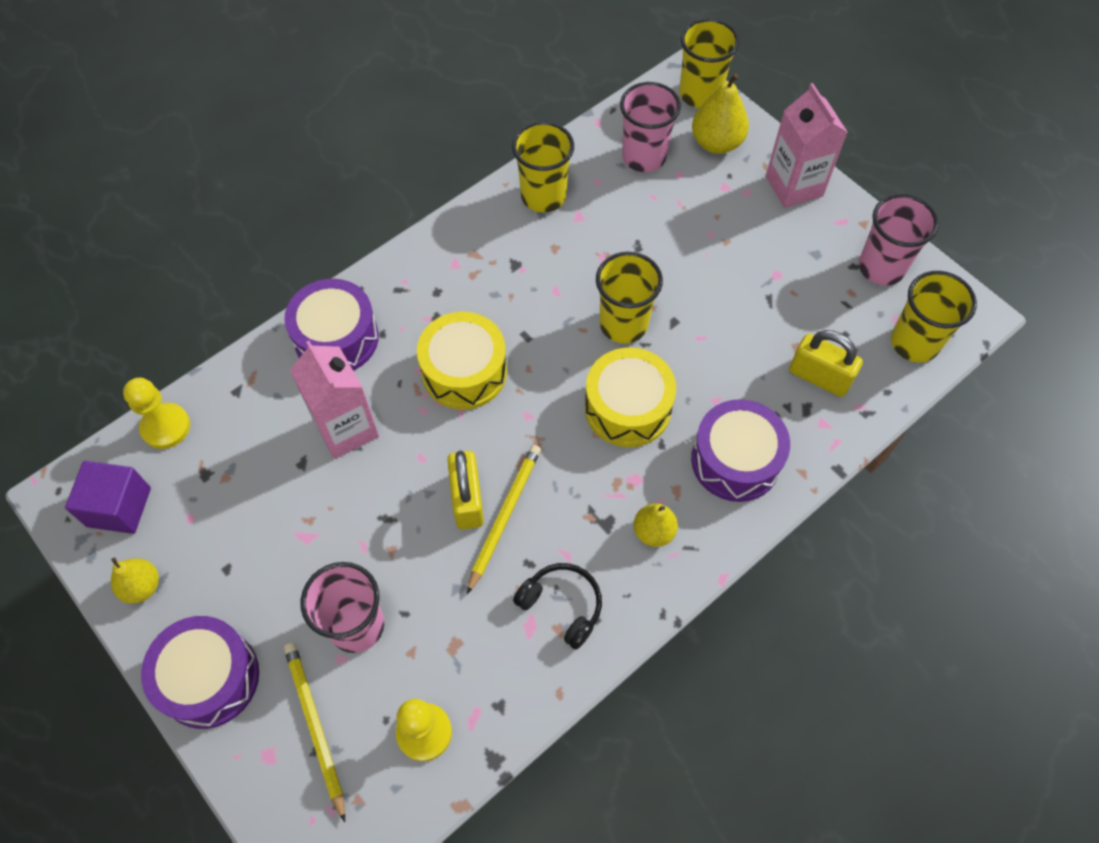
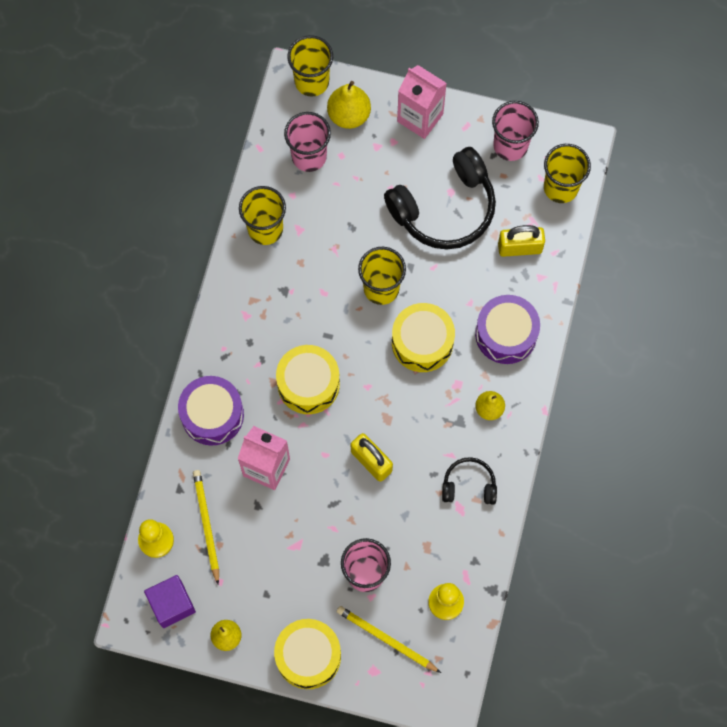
camera: 35 degrees left, 10 degrees up
purple drum [141,616,259,729] -> yellow drum [274,619,341,689]
yellow pencil [467,445,541,594] -> yellow pencil moved to [193,470,219,585]
none -> black headphones [384,147,496,250]

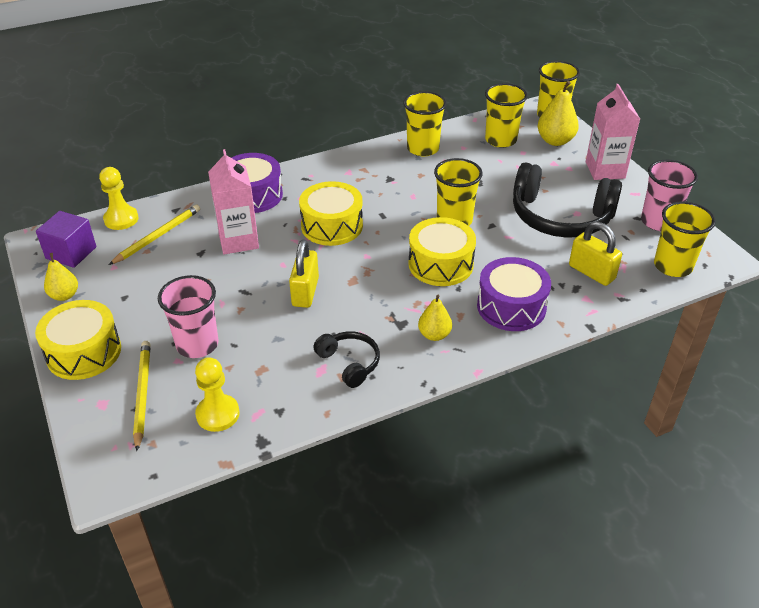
camera: 50 degrees right, 30 degrees down
pink cup [284,112,331,172] -> yellow cup [485,83,528,148]

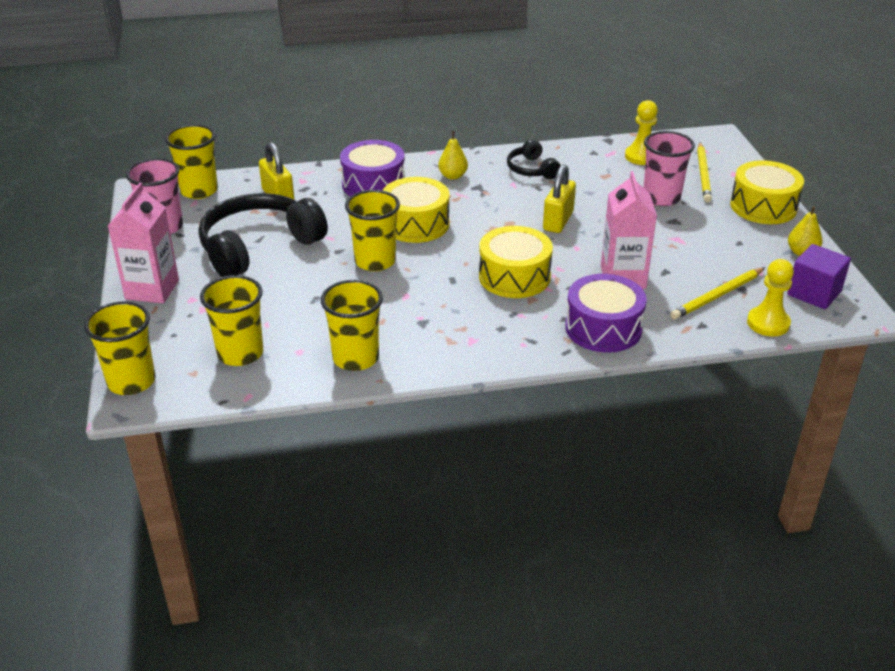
camera: 165 degrees left, 5 degrees down
black headphones [513,162,622,238] -> black headphones turned 75 degrees counterclockwise [198,193,328,277]
yellow pear [538,81,579,146] -> none

